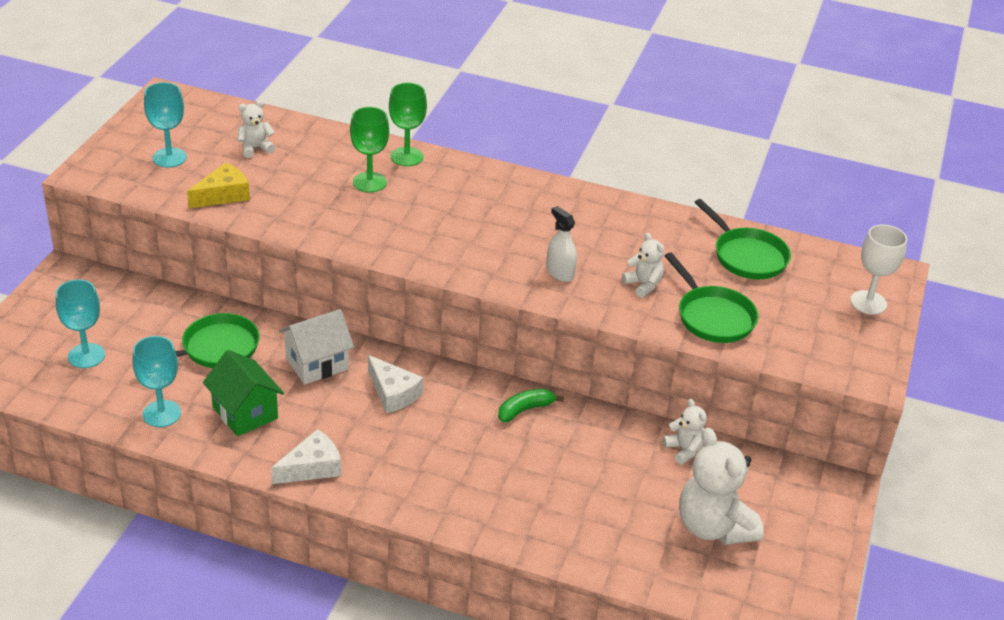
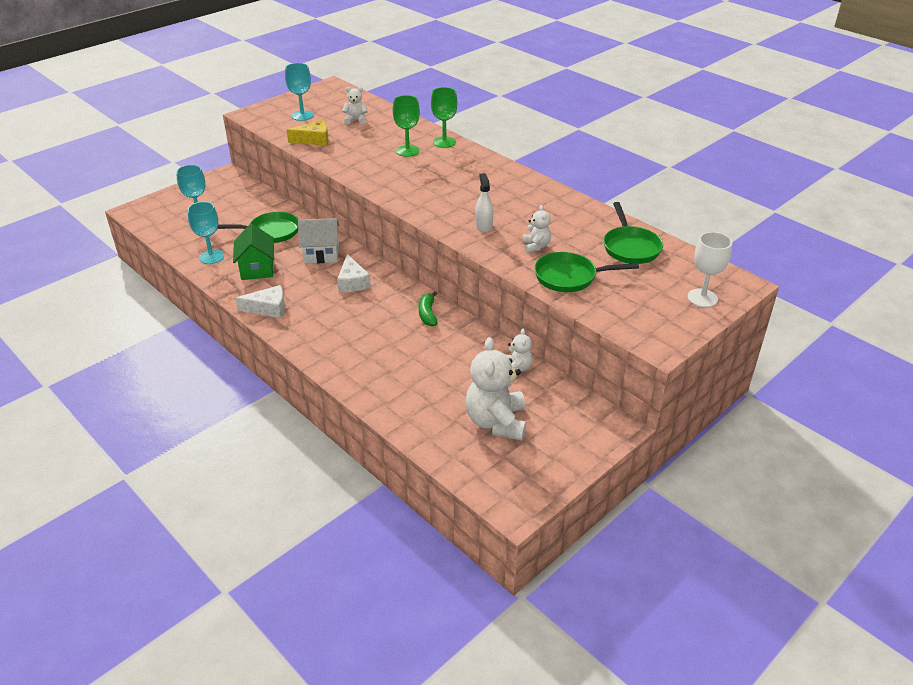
camera: 30 degrees right, 0 degrees up
green banana [498,389,564,422] -> green banana turned 90 degrees counterclockwise [419,291,438,327]
green pan [665,252,758,343] -> green pan turned 90 degrees clockwise [534,252,639,292]

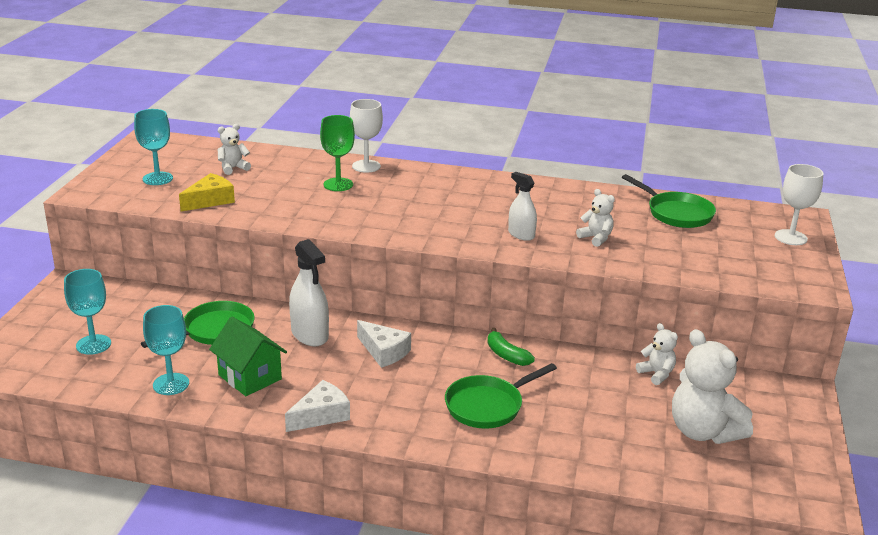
camera: 35 degrees left, 10 degrees down
white house [298,218,339,263] -> white spray bottle [289,239,329,346]
green goblet [431,87,457,148] -> white goblet [350,99,383,173]
green pan [534,252,639,292] -> green pan moved to [445,363,557,428]

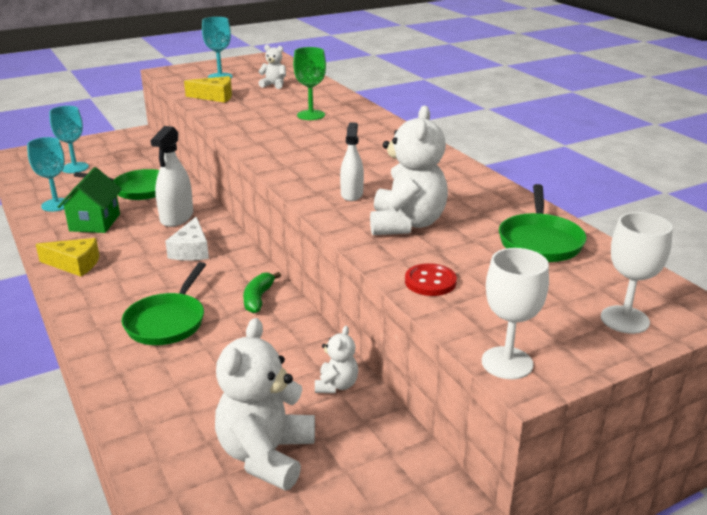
camera: 50 degrees right, 0 degrees up
white cheese [285,380,350,432] -> yellow cheese [36,238,100,277]
white goblet [350,99,383,173] -> white goblet moved to [482,248,549,379]
green pan [445,363,557,428] -> green pan turned 90 degrees counterclockwise [122,262,206,345]
white teddy bear [576,189,615,247] -> white teddy bear [370,106,448,235], size x1.97
none -> red button [405,263,457,296]

